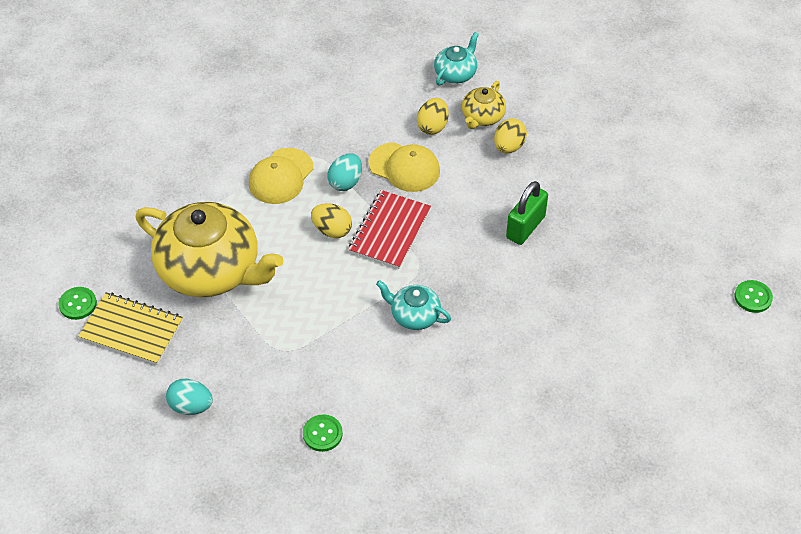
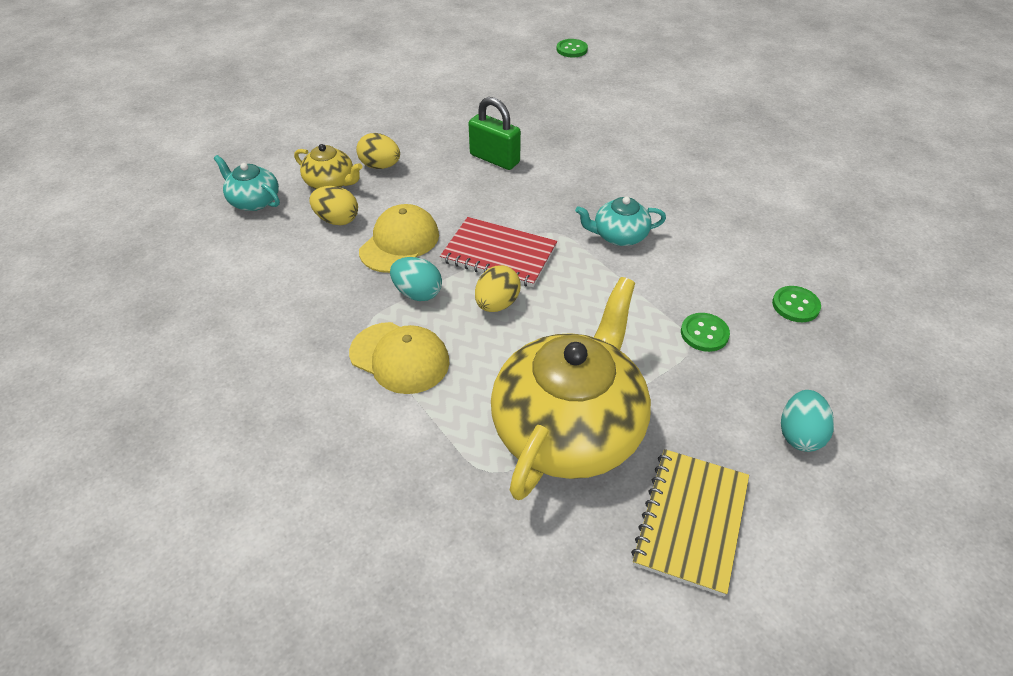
camera: 90 degrees left, 5 degrees down
green button [58,287,97,320] -> green button moved to [681,313,730,352]
turquoise teapot [376,280,451,330] -> turquoise teapot turned 60 degrees clockwise [575,197,666,246]

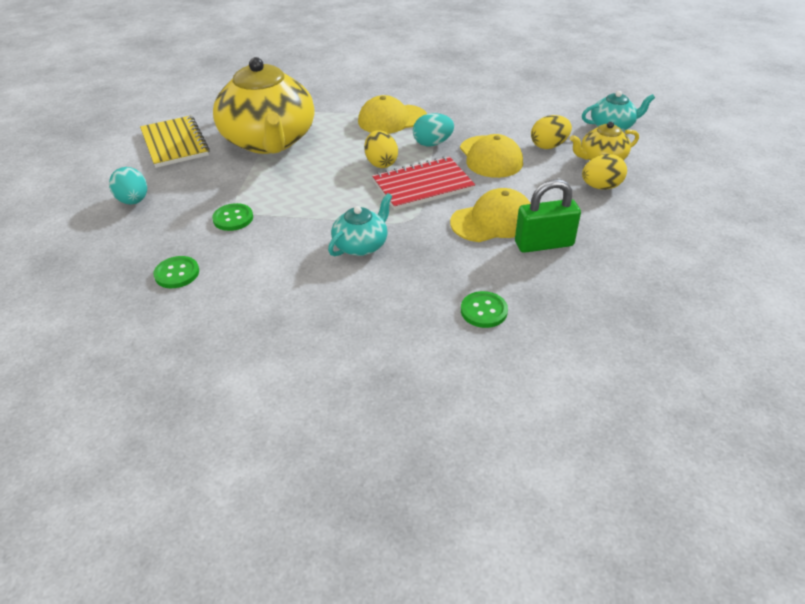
camera: 135 degrees right, 5 degrees down
green button [557,39,588,57] -> green button moved to [461,291,508,328]
none -> yellow cap [450,188,531,242]

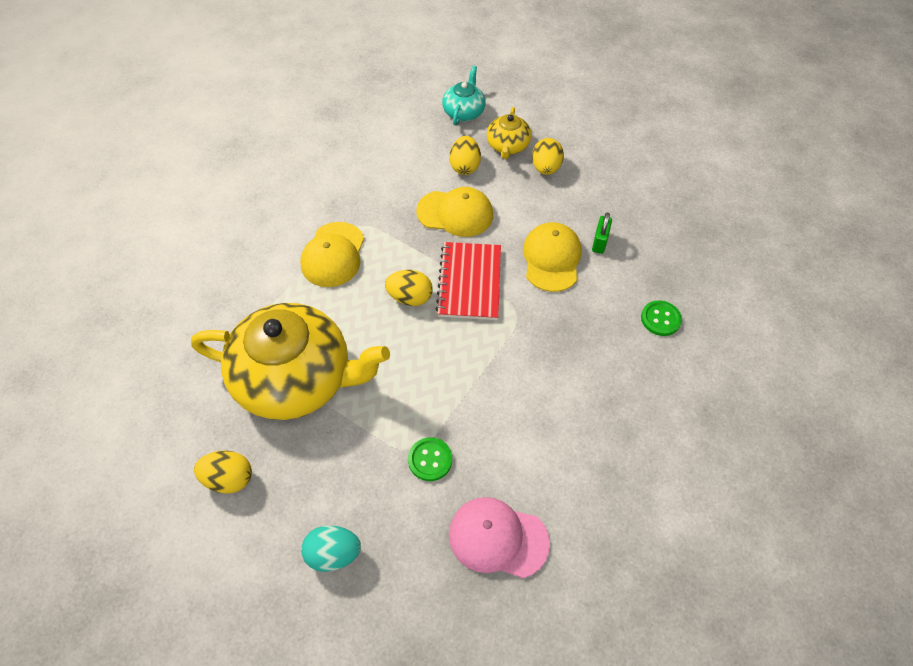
camera: 65 degrees left, 15 degrees up
yellow notebook [140,116,210,168] -> yellow egg [194,451,252,494]
green button [153,256,199,288] -> pink cap [449,497,550,578]
turquoise teapot [328,193,392,256] -> none
turquoise egg [413,113,454,146] -> none
green padlock [515,179,581,253] -> green padlock [592,213,612,254], size x0.60

